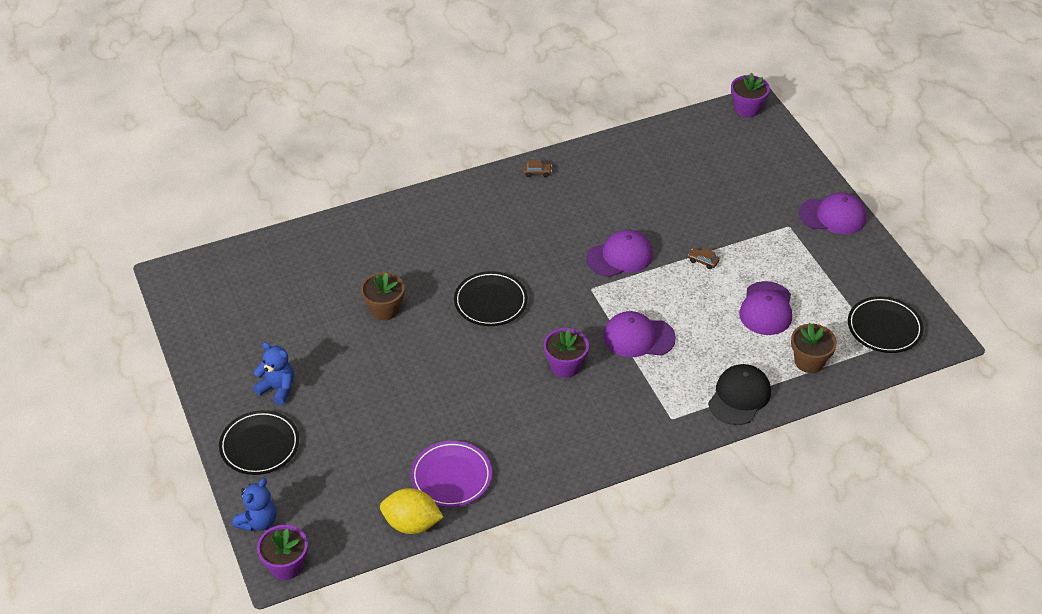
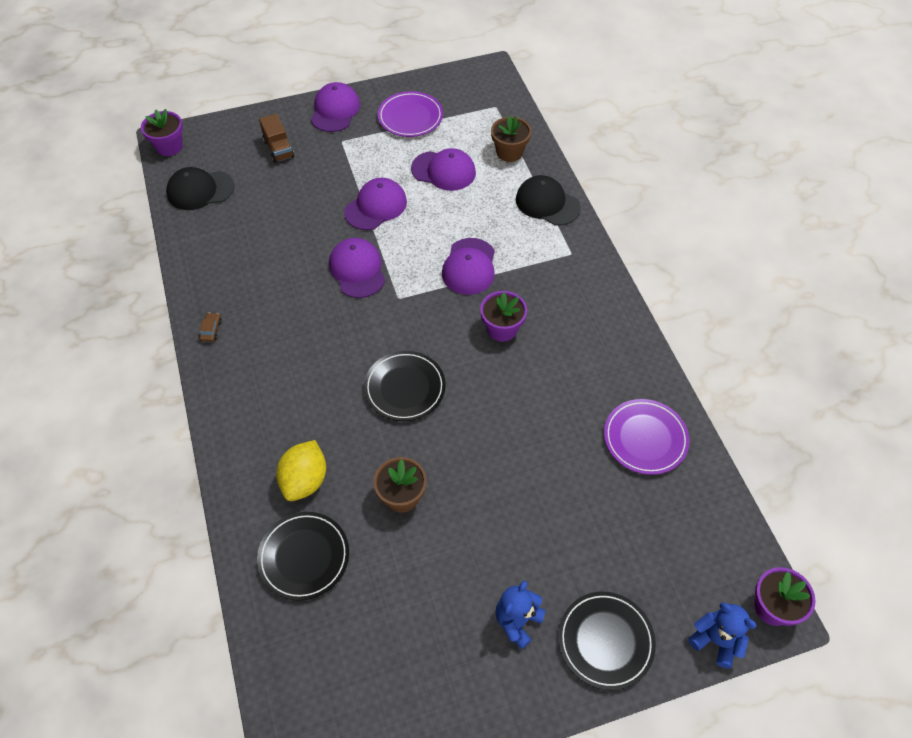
camera: 85 degrees left, 10 degrees up
yellow lemon [380,488,443,534] -> yellow lemon moved to [276,440,326,501]
brown car [688,248,720,269] -> purple cap [344,178,407,230]
black plate [848,296,924,353] -> black plate moved to [257,512,349,601]
none -> black cap [166,167,235,210]
none -> brown truck [259,114,294,163]
none -> purple plate [378,91,443,137]

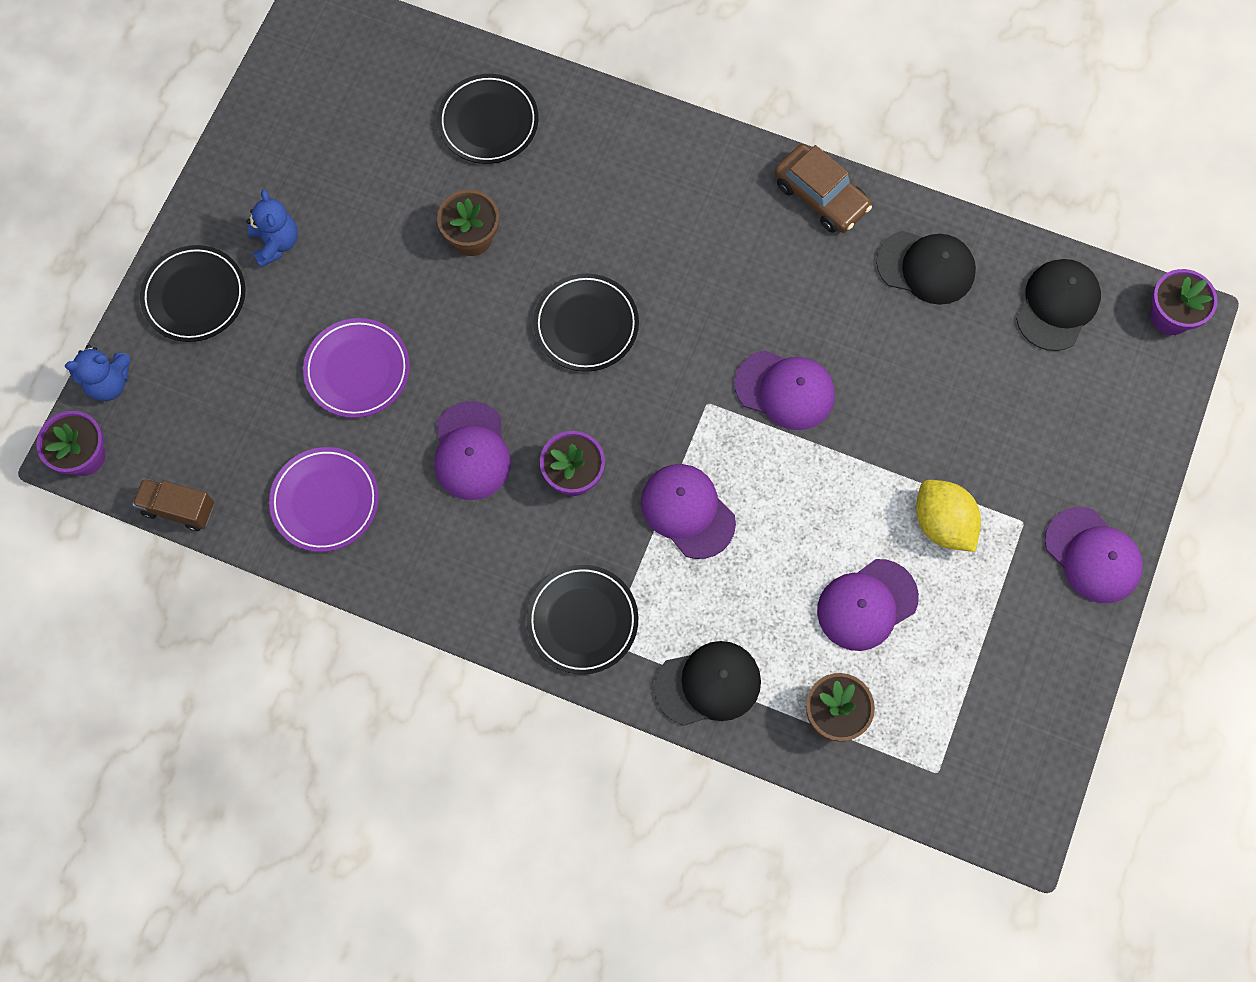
camera: 130 degrees right, 15 degrees up
brown car [199,313,222,342] -> brown car [774,144,872,233], size x2.30
brown truck [259,114,294,163] -> brown truck moved to [132,478,214,531]
yellow lemon [276,440,326,501] -> yellow lemon moved to [916,480,981,552]
purple cap [344,178,407,230] -> purple cap moved to [434,401,511,500]
purple plate [378,91,443,137] -> purple plate moved to [303,318,410,418]
none -> black plate [527,565,638,675]
none -> black cap [876,231,976,305]

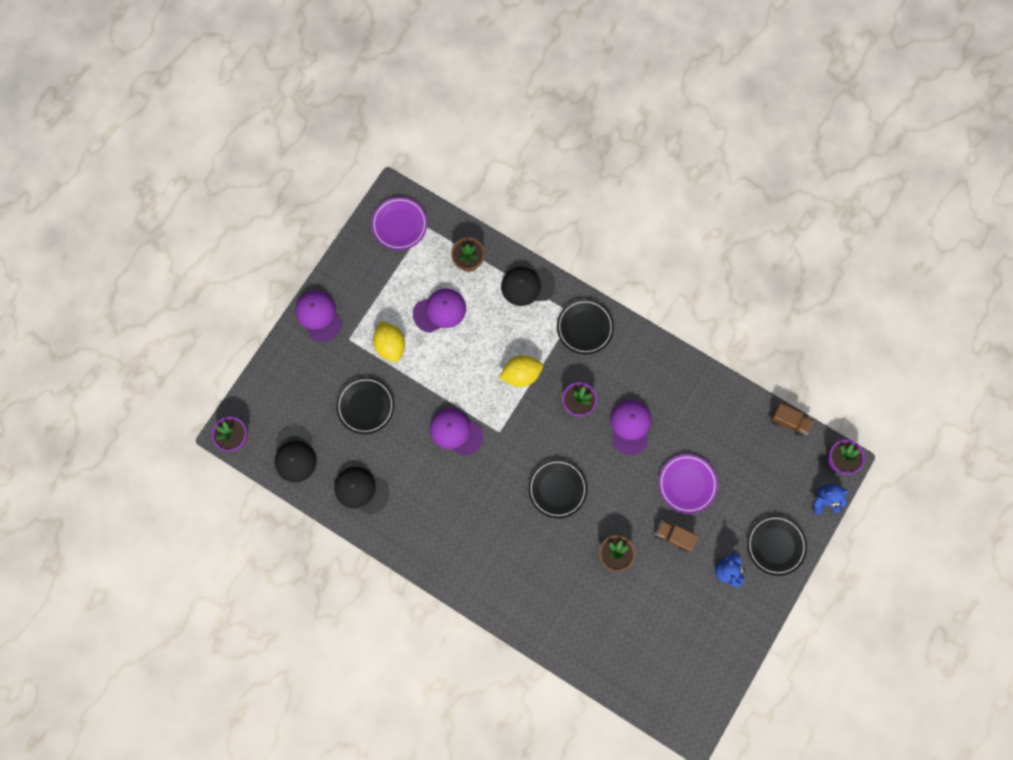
camera: 170 degrees left, 5 degrees up
purple plate [269,447,379,552] -> purple plate moved to [371,197,427,250]
black plate [437,74,538,164] -> black plate moved to [336,377,395,434]
purple cap [641,464,736,559] -> yellow lemon [499,355,543,387]
brown car [774,144,872,233] -> none
black cap [1016,259,1101,351] -> black cap turned 45 degrees counterclockwise [275,427,317,482]
none -> brown truck [655,520,699,552]

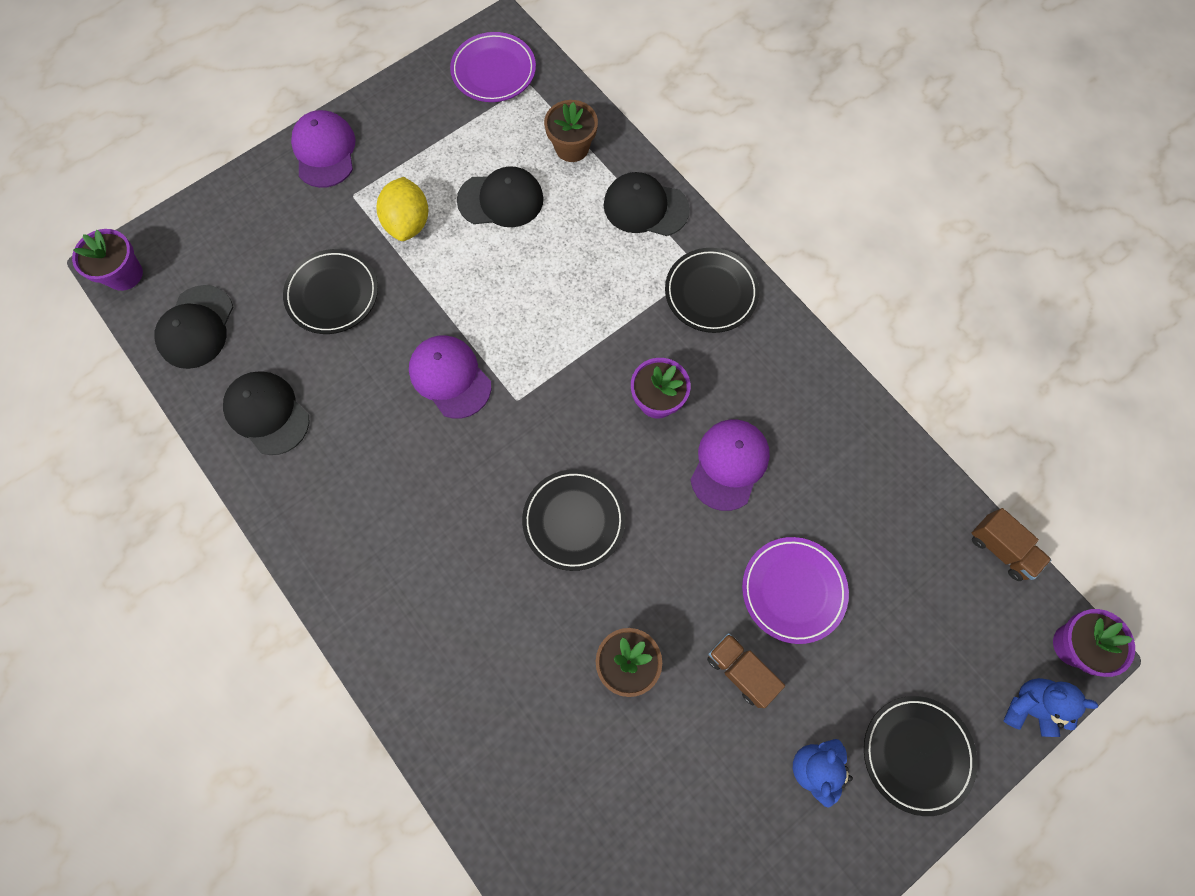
camera: 20 degrees right, 5 degrees down
purple cap [413,289,466,333] -> black cap [457,166,543,227]
yellow lemon [499,355,543,387] -> none

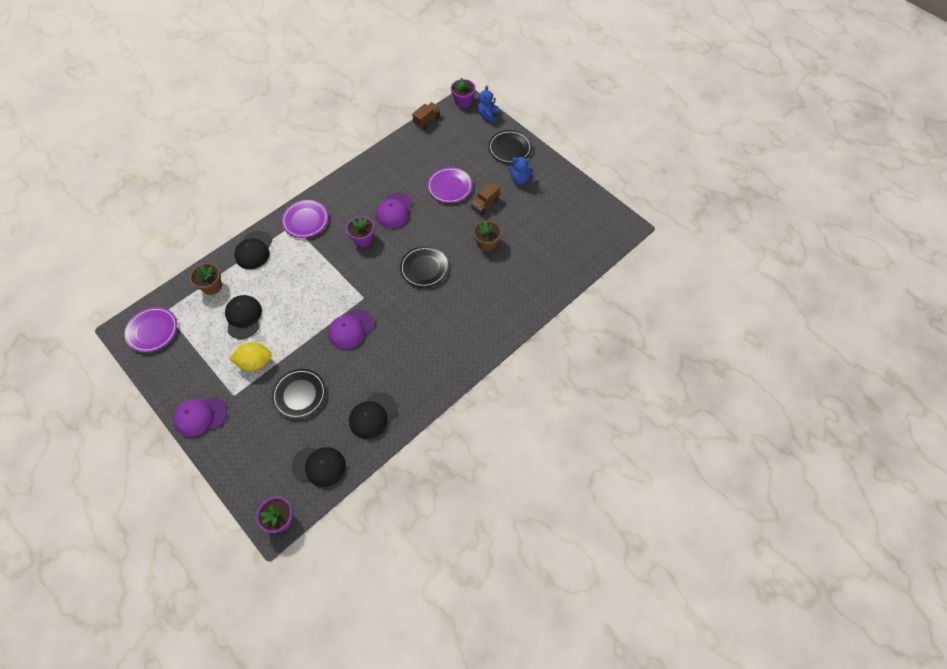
camera: 95 degrees left, 10 degrees down
black plate [665,248,759,333] -> purple plate [281,200,328,238]
purple cap [690,419,770,511] -> purple cap turned 90 degrees counterclockwise [376,192,412,228]

